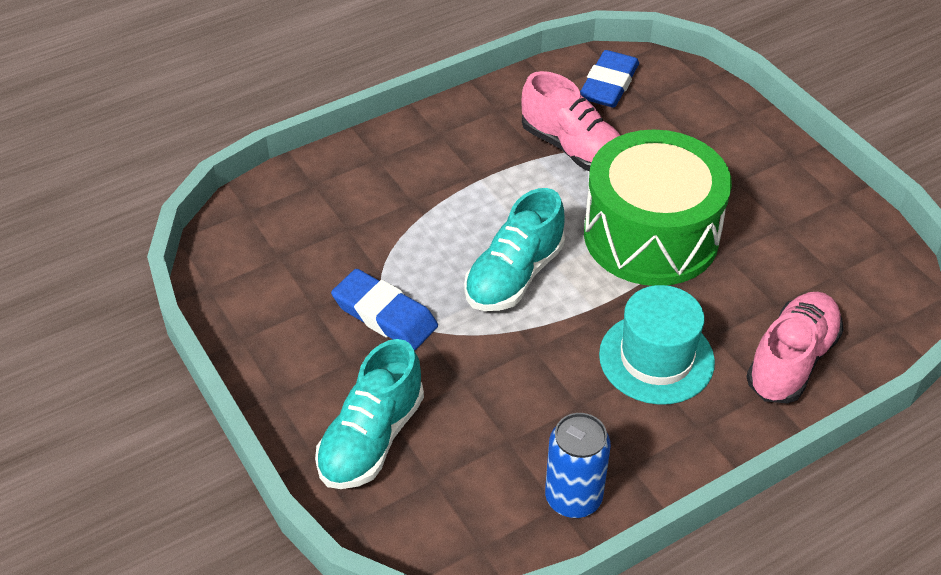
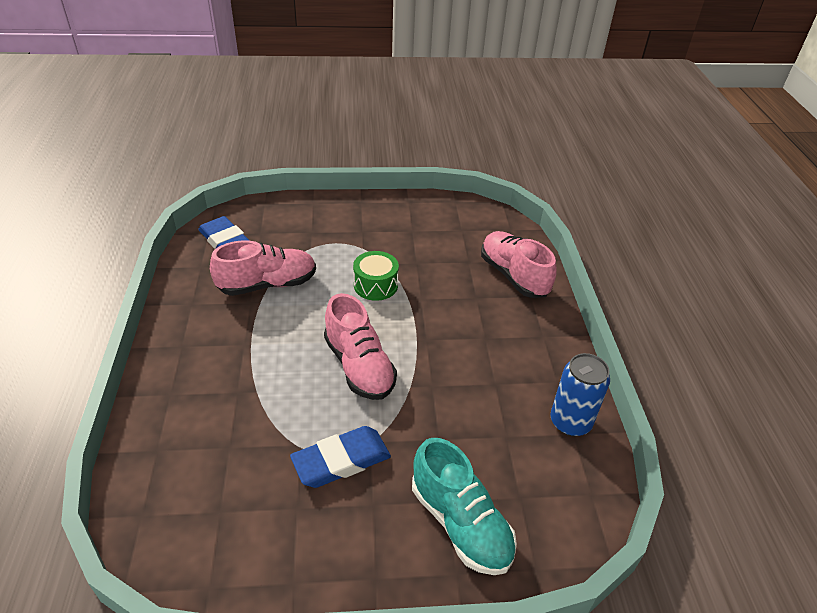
camera: 65 degrees left, 5 degrees down
turquoise shoe [464,188,565,311] -> pink shoe [324,293,397,400]
green drum [584,130,732,286] -> green drum [353,251,399,301], size x0.45
turquoise hat [599,285,715,405] -> none

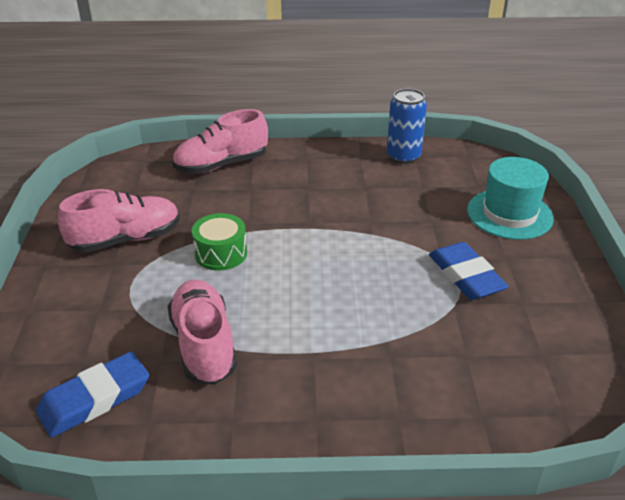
camera: 85 degrees left, 5 degrees down
pink shoe [324,293,397,400] -> pink shoe moved to [58,189,180,253]
turquoise shoe [412,438,517,575] -> turquoise hat [467,157,554,240]

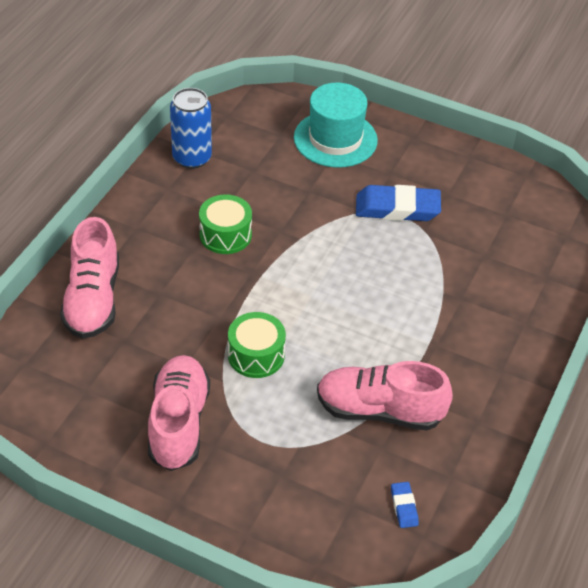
camera: 65 degrees left, 10 degrees up
blue eraser [36,351,149,438] -> blue eraser [391,482,419,528], size x0.46
none -> green drum [199,194,252,254]

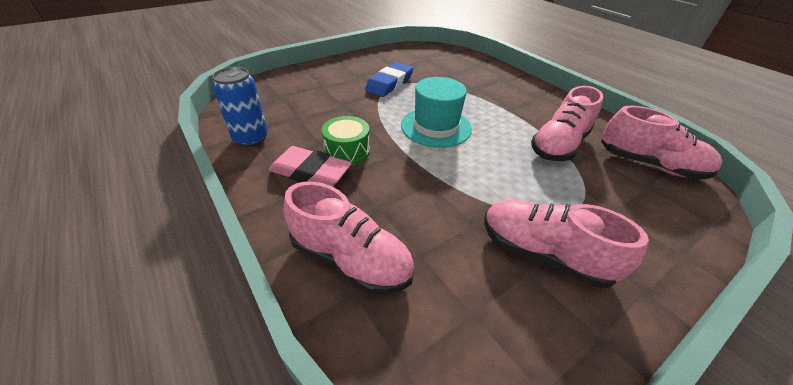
camera: 60 degrees left, 5 degrees down
green drum [228,312,286,378] -> none
turquoise hat [294,83,378,168] -> turquoise hat moved to [401,77,472,148]
blue eraser [391,482,419,528] -> pink shoe [601,106,722,179]
none -> pink eraser [269,146,352,186]

